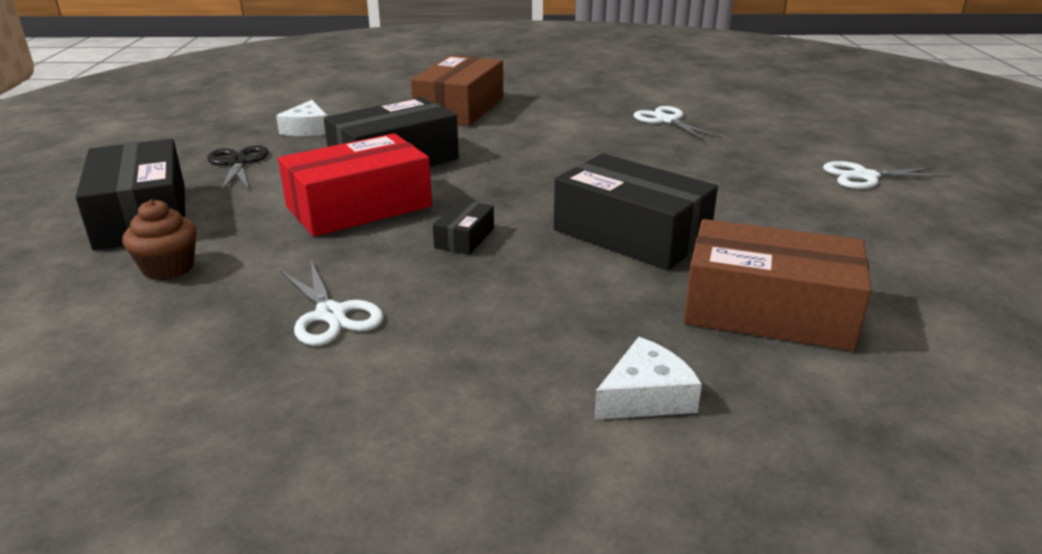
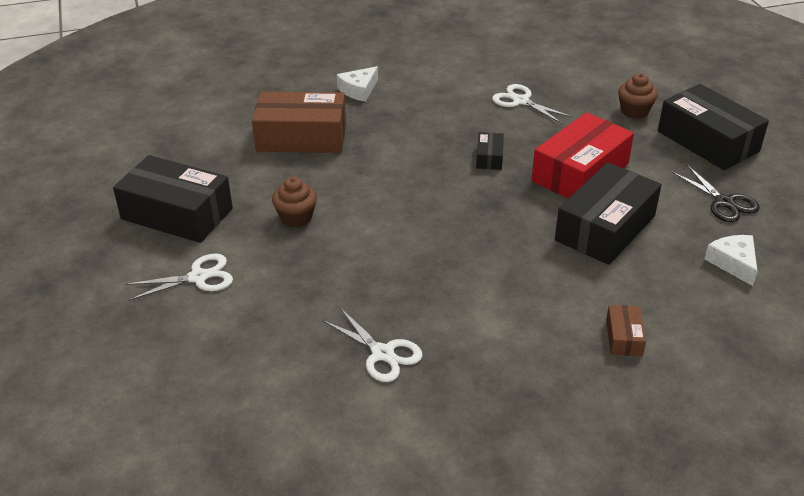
camera: 165 degrees right, 10 degrees up
brown box [411,55,503,126] -> brown box [606,305,646,356], size x0.45
black box [554,154,718,270] -> black box moved to [113,155,233,243]
none -> brown cupcake [272,177,317,227]

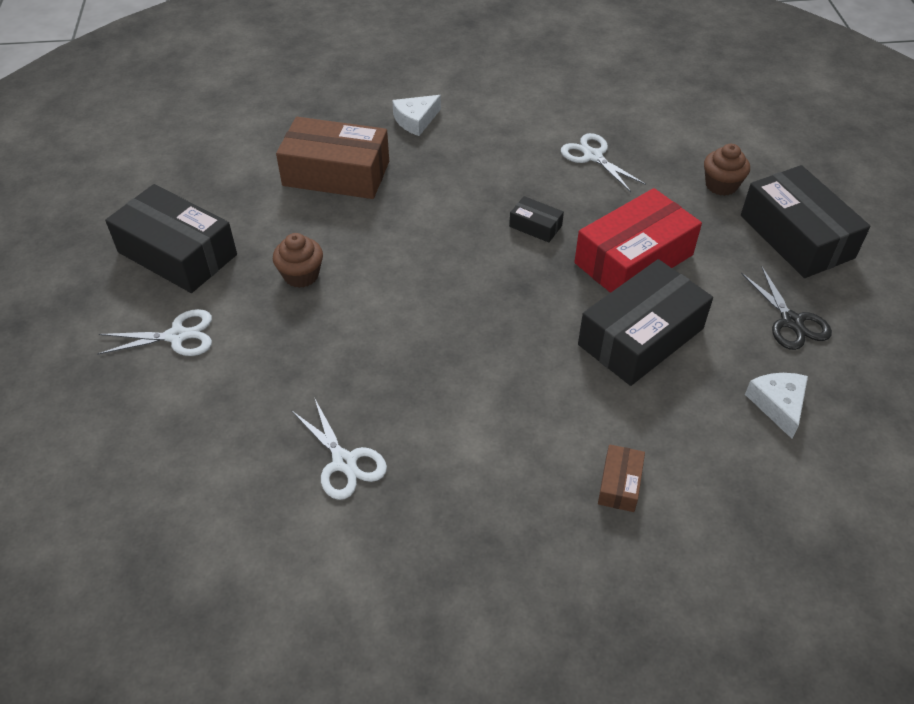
camera: 10 degrees right, 10 degrees up
black box [476,132,504,170] -> black box turned 75 degrees counterclockwise [509,196,564,243]

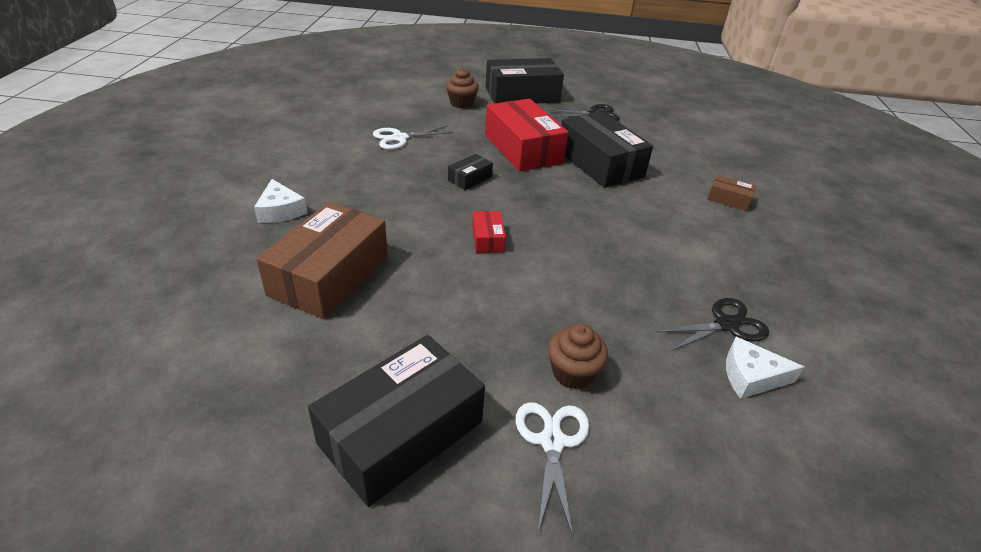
camera: 80 degrees left, 10 degrees down
brown cupcake [273,233,323,288] -> brown cupcake moved to [548,324,608,389]
white scissors [291,399,387,500] -> black scissors [656,298,769,351]
white cheese [745,373,808,439] -> white cheese moved to [726,337,804,399]
none -> red box [472,211,506,253]

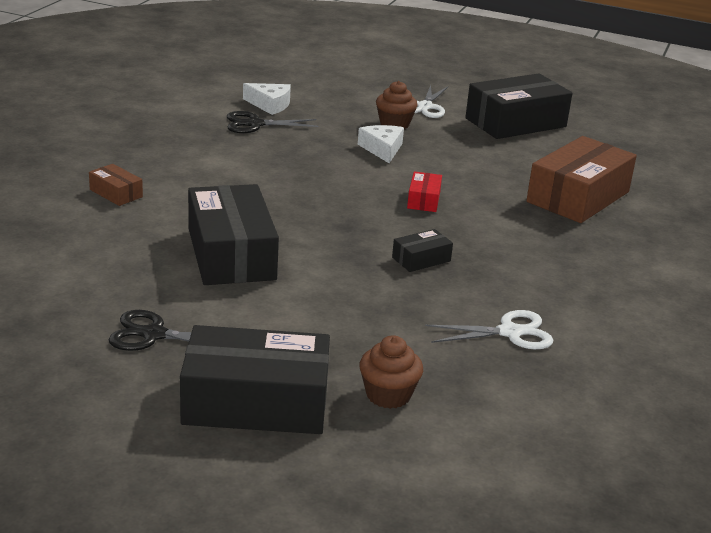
camera: 165 degrees left, 10 degrees down
white cheese [254,179,307,223] -> white cheese moved to [358,125,404,163]
red box [485,99,569,171] -> none

